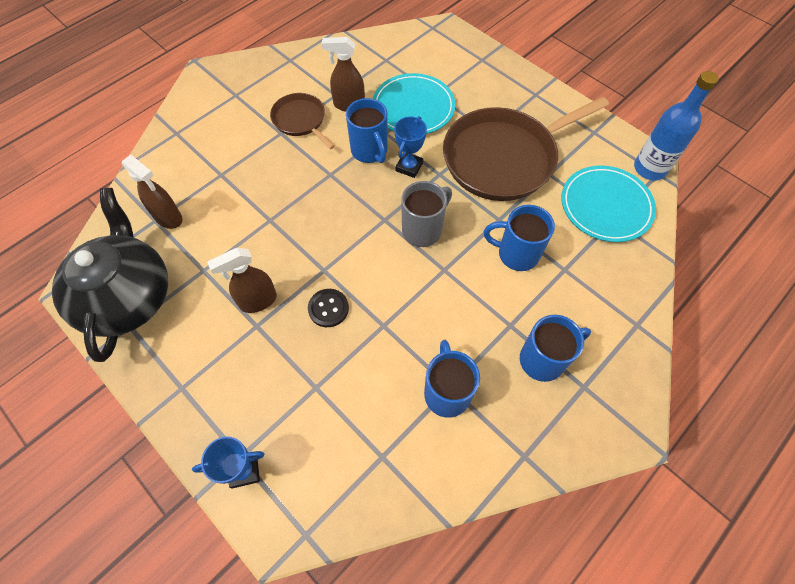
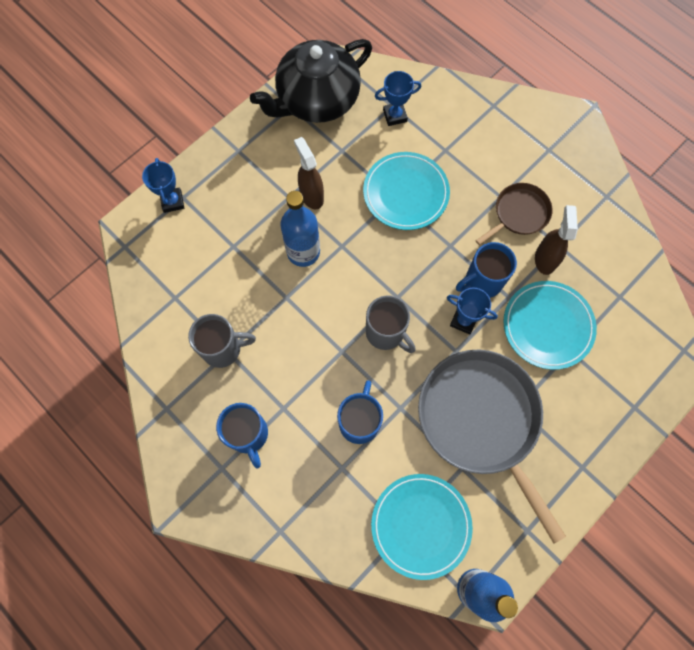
camera: 90 degrees right, 10 degrees up
black teapot [52,188,168,362] -> black teapot turned 150 degrees clockwise [250,39,372,123]
brown spray bottle [122,155,183,229] -> blue trophy [375,71,421,126]
black button [308,289,349,327] -> blue bottle [280,191,320,267]
blue mug [424,340,480,418] -> grey mug [188,314,256,368]
brown pan [443,97,609,201] -> grey pan [418,350,566,544]
none -> turquoise plate [363,152,450,230]

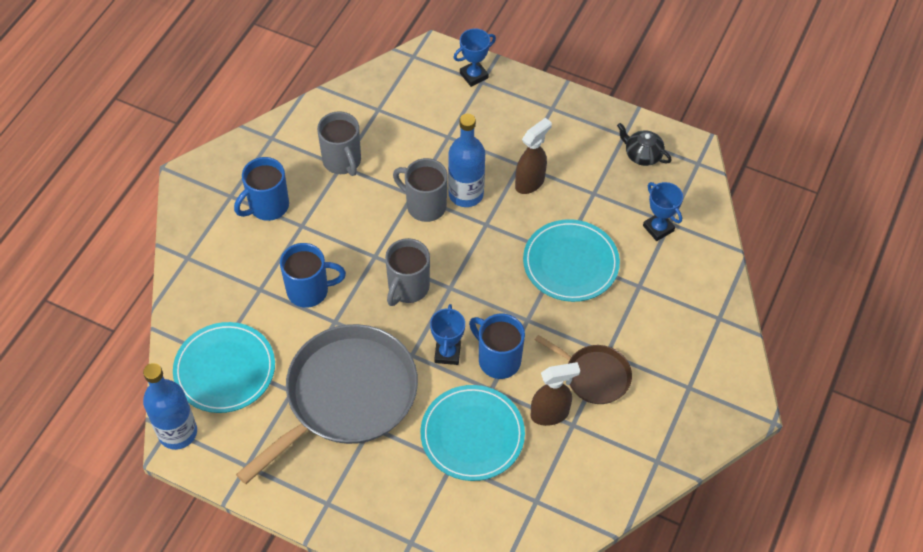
camera: 70 degrees right, 15 degrees down
black teapot [250,39,372,123] -> black teapot [617,123,672,166], size x0.42
none -> grey mug [393,158,448,222]

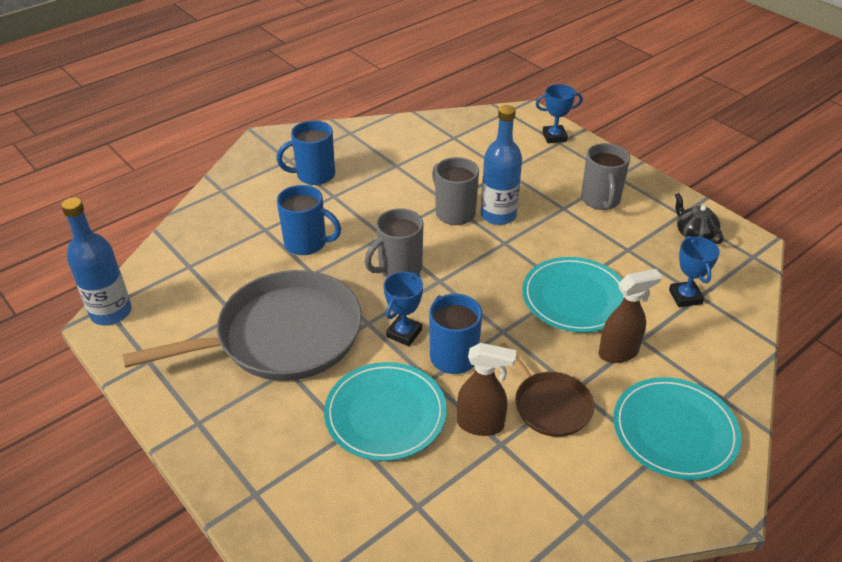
camera: 25 degrees right, 15 degrees down
turquoise plate [173,322,275,413] -> turquoise plate moved to [613,377,742,480]
grey mug [317,111,361,176] -> grey mug moved to [581,143,630,210]
brown spray bottle [515,118,552,194] -> brown spray bottle moved to [599,269,662,363]

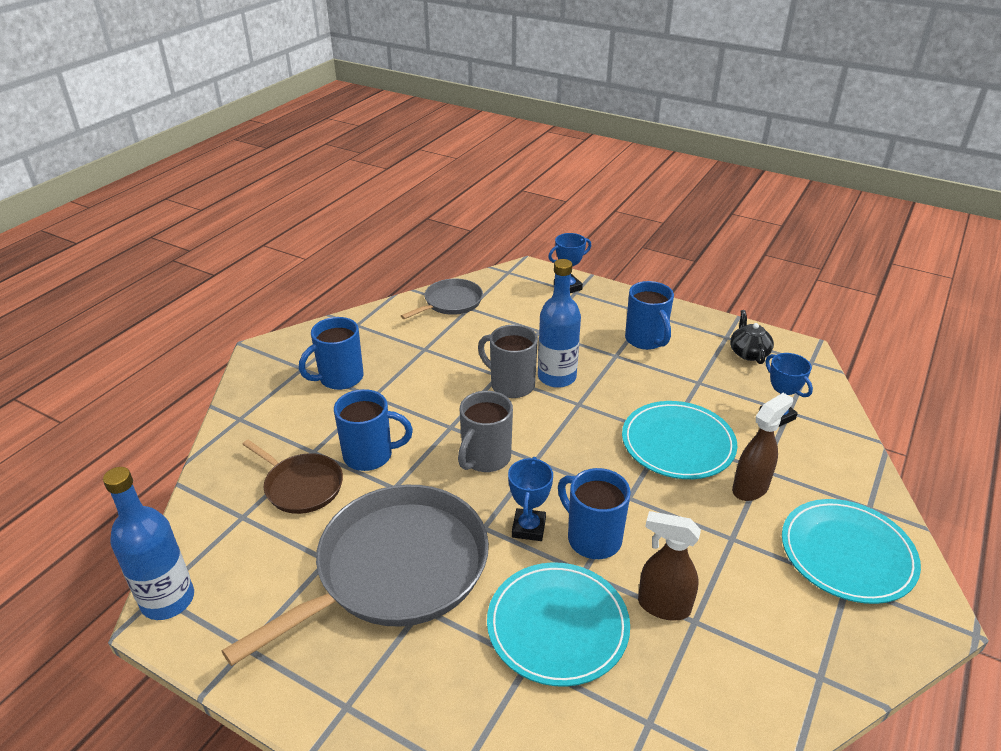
camera: 20 degrees left, 5 degrees down
brown spray bottle [457,343,517,436] -> brown spray bottle turned 150 degrees counterclockwise [638,511,701,620]
brown pan [499,343,594,437] -> brown pan moved to [242,440,343,514]
grey mug [581,143,630,210] -> blue mug [625,281,674,350]
black teapot [675,193,724,244] -> black teapot turned 45 degrees clockwise [730,310,774,364]
none -> grey pan [401,279,483,319]

